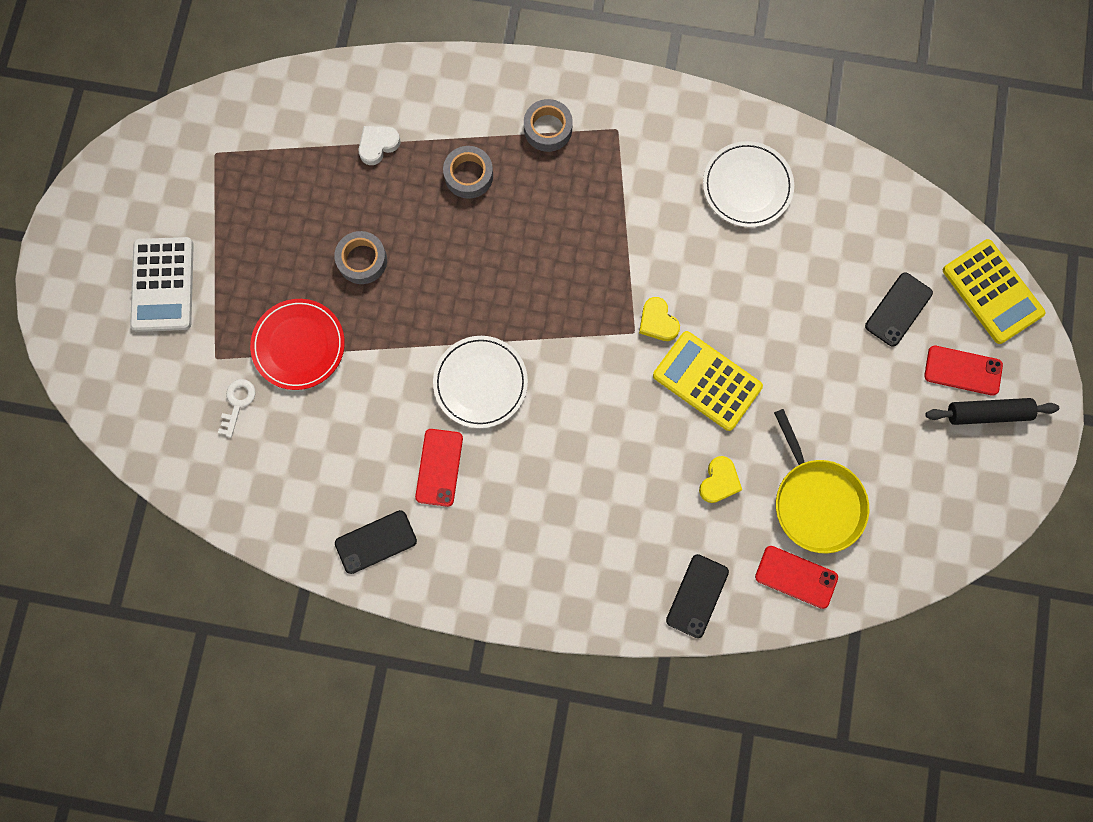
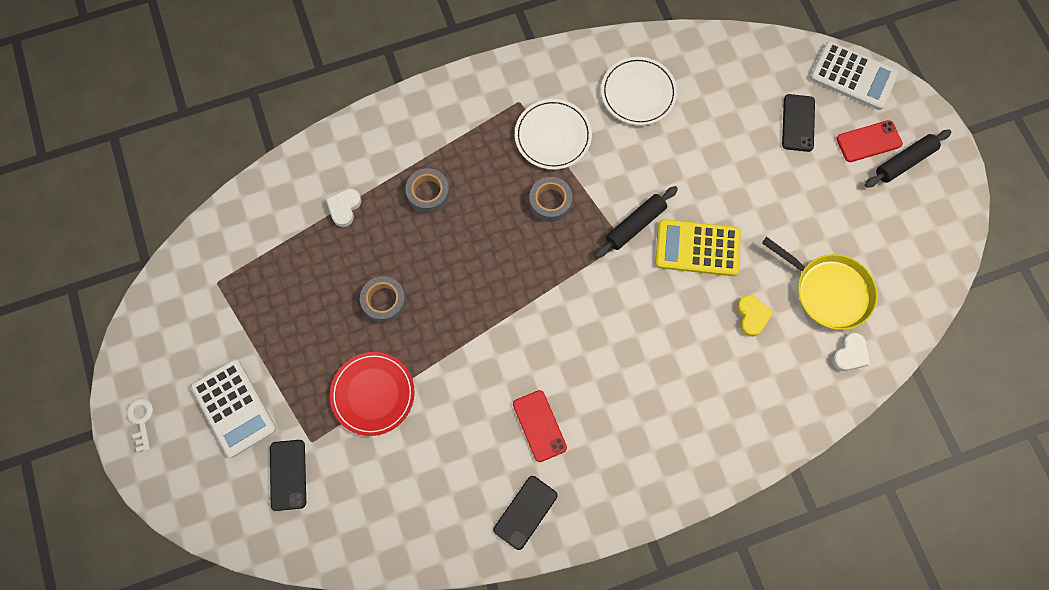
camera: 30 degrees left, 5 degrees down
white key [218,379,256,438] -> white key moved to [127,398,153,452]
white plate [433,336,528,428] -> white plate moved to [515,99,592,170]
grey tape [524,99,573,152] -> grey tape moved to [529,177,573,222]
yellow heart [639,297,680,341] -> black rolling pin [594,186,678,258]
black phone [666,554,729,638] -> black phone moved to [270,440,306,511]
red phone [755,546,838,609] -> white heart [832,333,871,371]
yellow calculator [943,239,1045,344] -> white calculator [810,41,899,110]

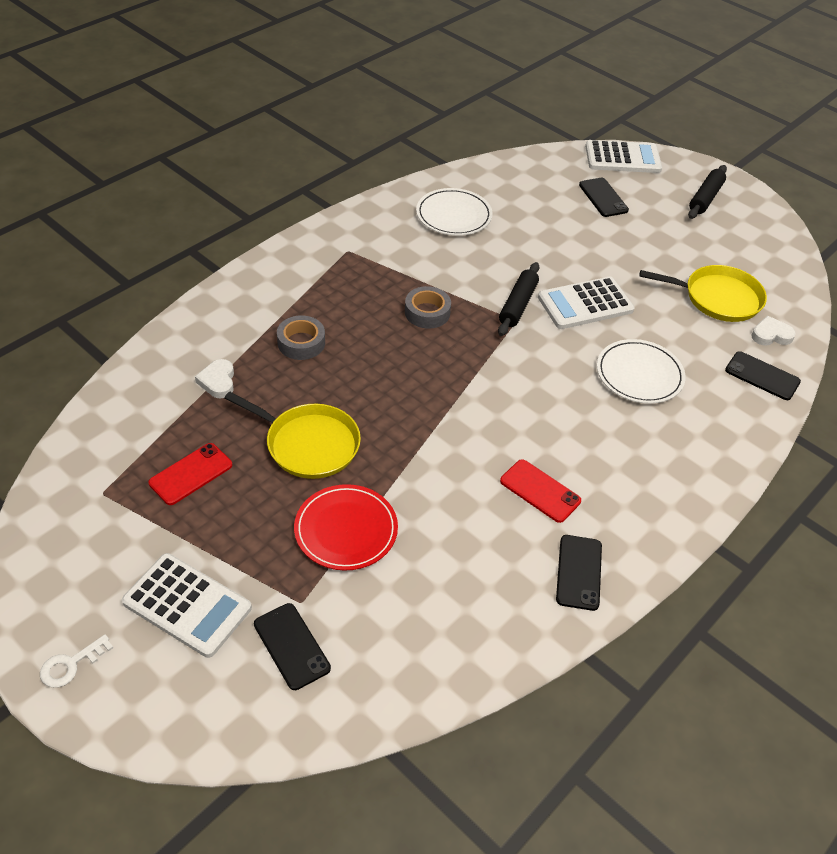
camera: 30 degrees left, 25 degrees down
white key [127,398,153,452] -> white key turned 90 degrees counterclockwise [40,634,113,688]
grey tape [360,276,406,323] -> yellow pan [225,391,361,479]
white plate [515,99,592,170] -> white plate moved to [597,339,686,404]
yellow calculator [655,219,741,276] -> white calculator [538,277,635,329]
yellow heart [737,295,774,337] -> none
white heart [832,333,871,371] -> white heart turned 105 degrees counterclockwise [752,316,796,346]
red phone [836,120,903,162] -> red phone moved to [148,443,232,505]
none -> black phone [725,351,801,400]

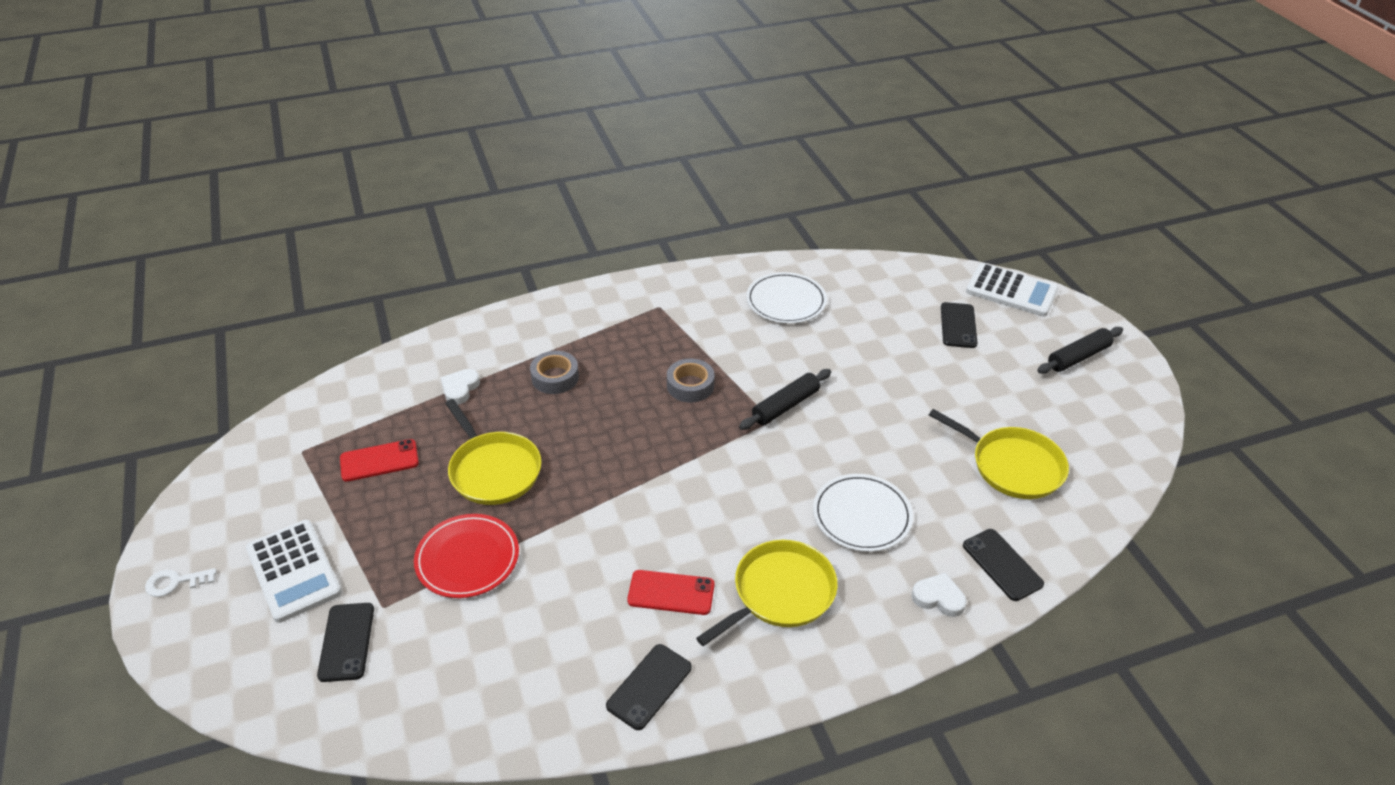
camera: 30 degrees right, 5 degrees down
red phone [500,459,581,523] -> red phone turned 60 degrees counterclockwise [627,570,714,615]
white calculator [538,277,635,329] -> none
white heart [752,316,796,346] -> white heart moved to [912,573,967,617]
none -> yellow pan [696,540,838,646]

